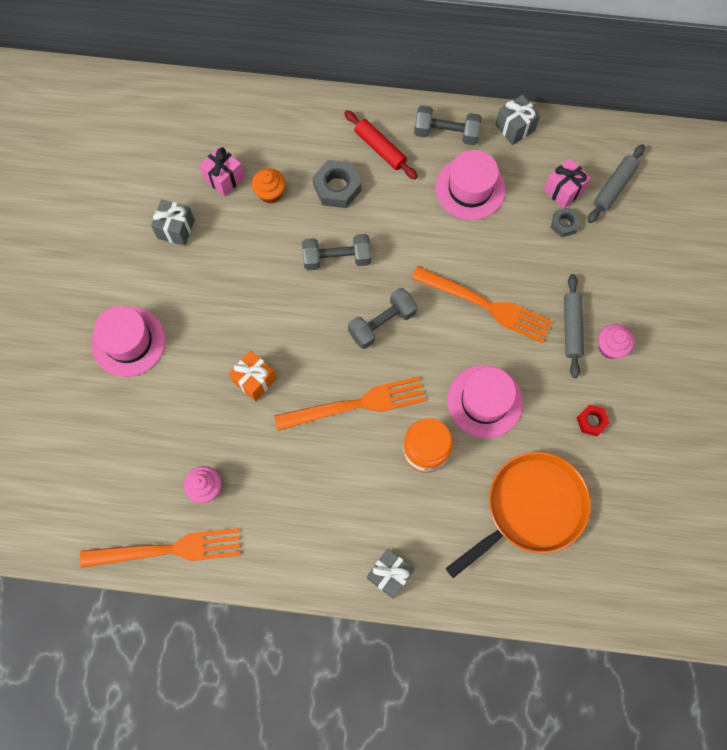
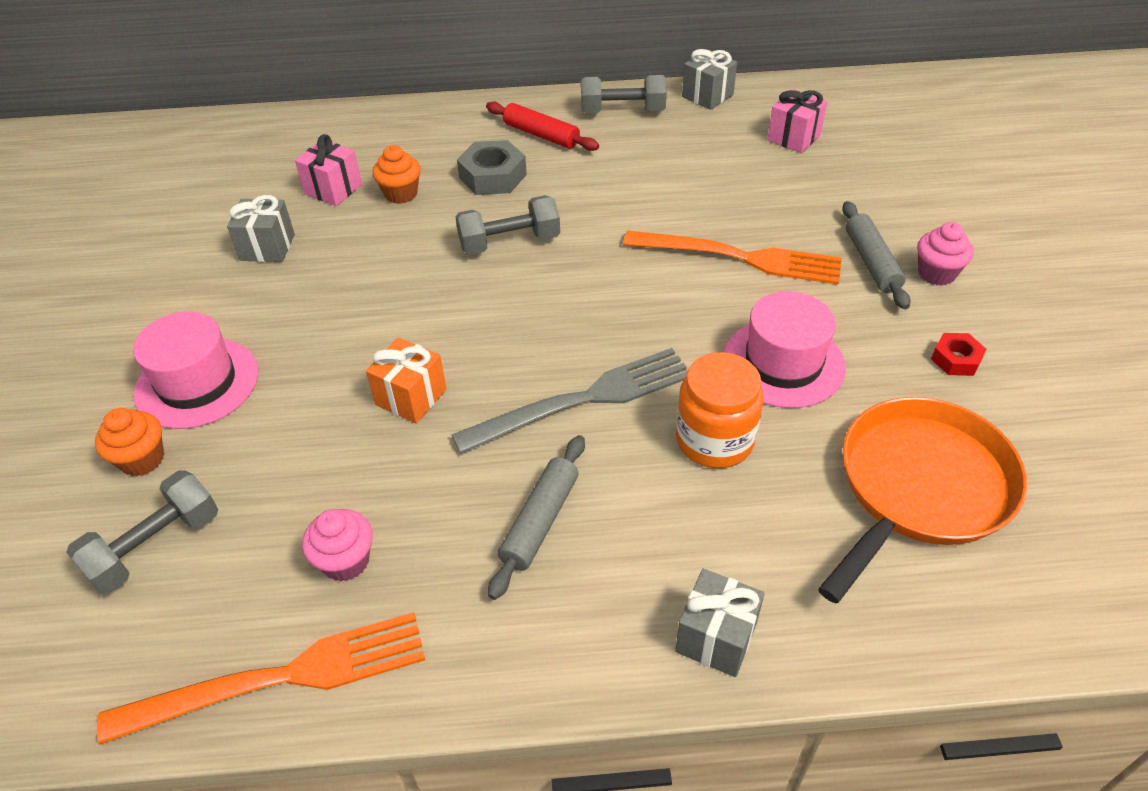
camera: 10 degrees left, 25 degrees down
orange fork [274,376,426,431] -> grey fork [451,348,688,454]
grey dumbbell [348,288,417,349] -> grey dumbbell moved to [66,470,218,594]
pink hat [435,150,506,220] -> none
grey nut [551,207,580,237] -> none
grey rolling pin [588,144,645,223] -> grey rolling pin moved to [488,435,585,600]
none -> orange cupcake [95,408,164,476]

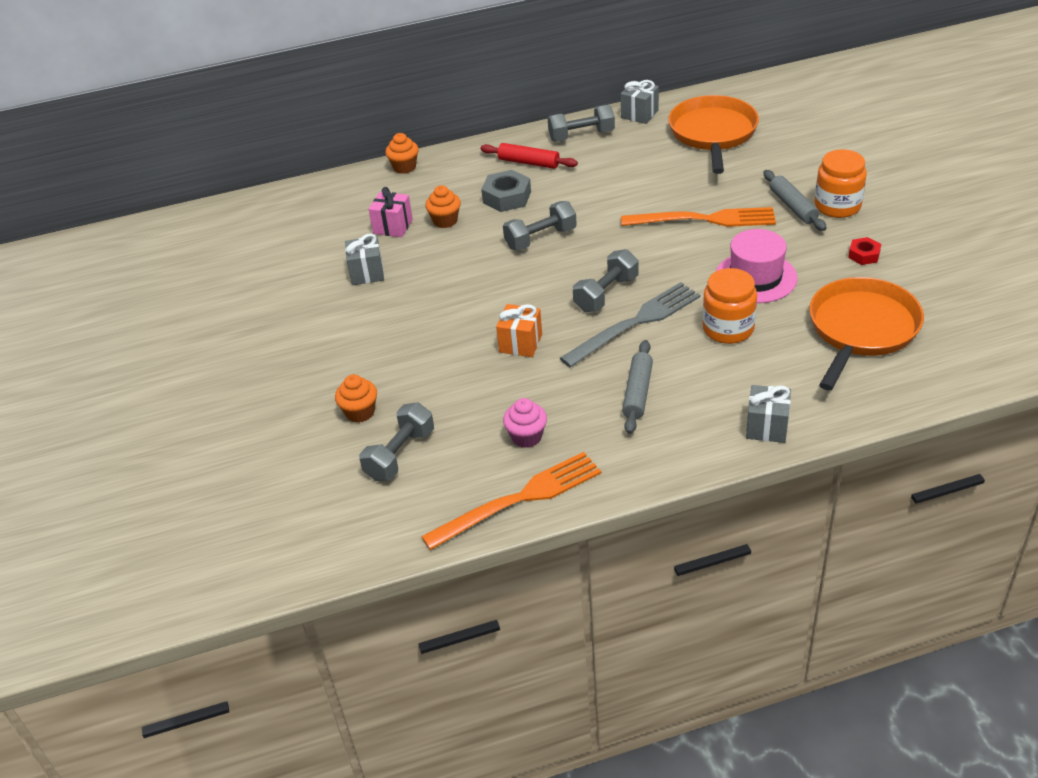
camera: 10 degrees left, 5 degrees down
pink hat [133,312,258,429] -> none
pink gift [767,89,827,153] -> orange pan [668,95,759,174]
pink cupcake [917,222,974,286] -> orange jar [815,149,867,218]
none -> orange cupcake [385,133,419,174]
none -> grey dumbbell [573,249,638,312]

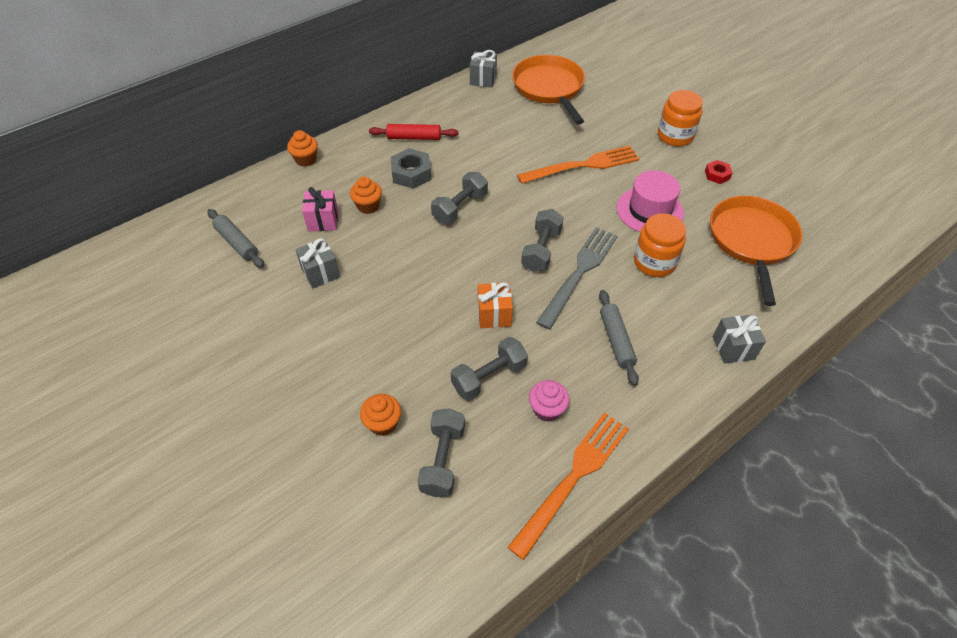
camera: 25 degrees left, 10 degrees up
grey dumbbell [548,105,615,142] -> grey dumbbell moved to [451,337,528,401]
grey rolling pin [763,170,827,231] -> grey rolling pin moved to [207,209,264,268]

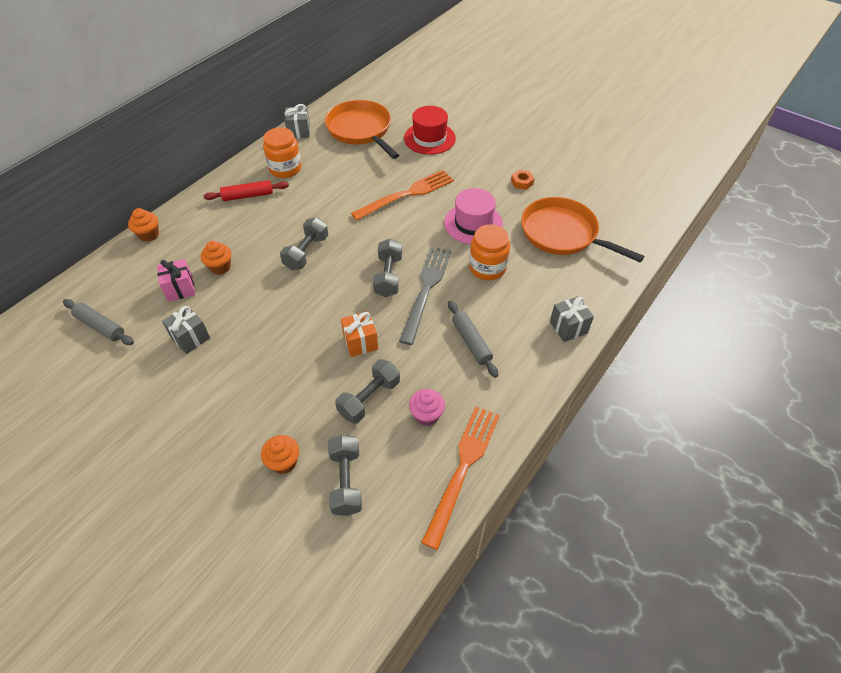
camera: 15 degrees left, 0 degrees up
grey nut [391,148,432,189] -> none
orange jar [658,90,703,146] -> orange jar moved to [263,127,301,178]
red nut [705,160,733,184] -> orange nut [511,170,534,190]
orange pan [710,196,802,306] -> orange pan turned 45 degrees counterclockwise [521,197,645,263]
none -> red hat [404,106,456,155]

